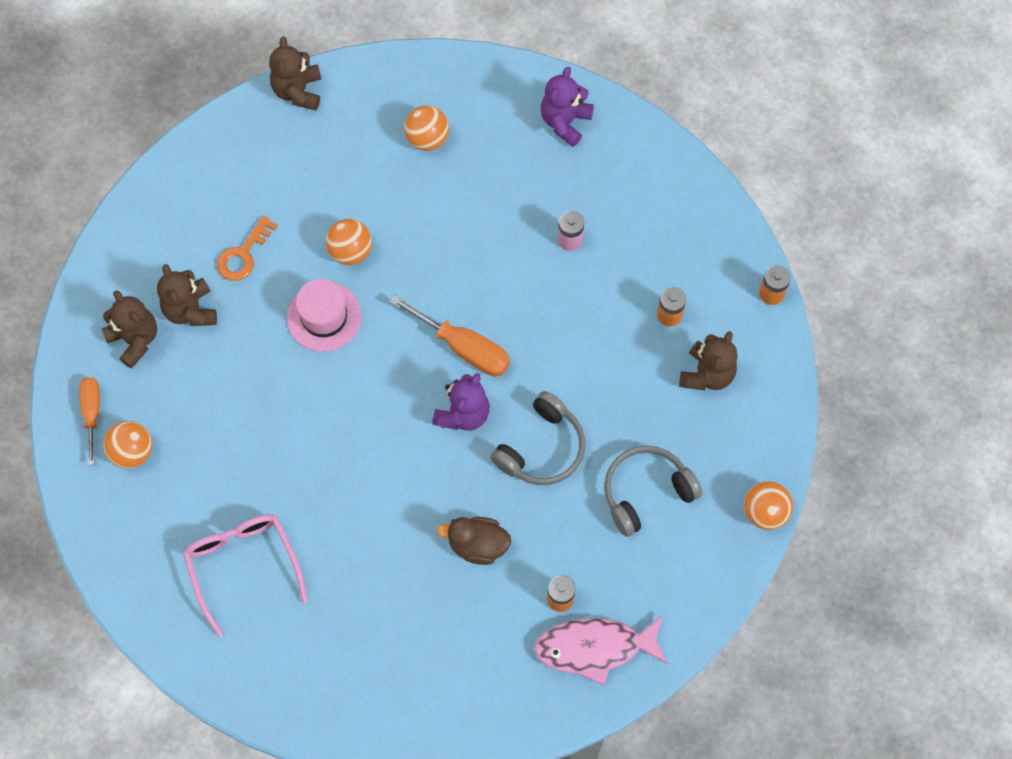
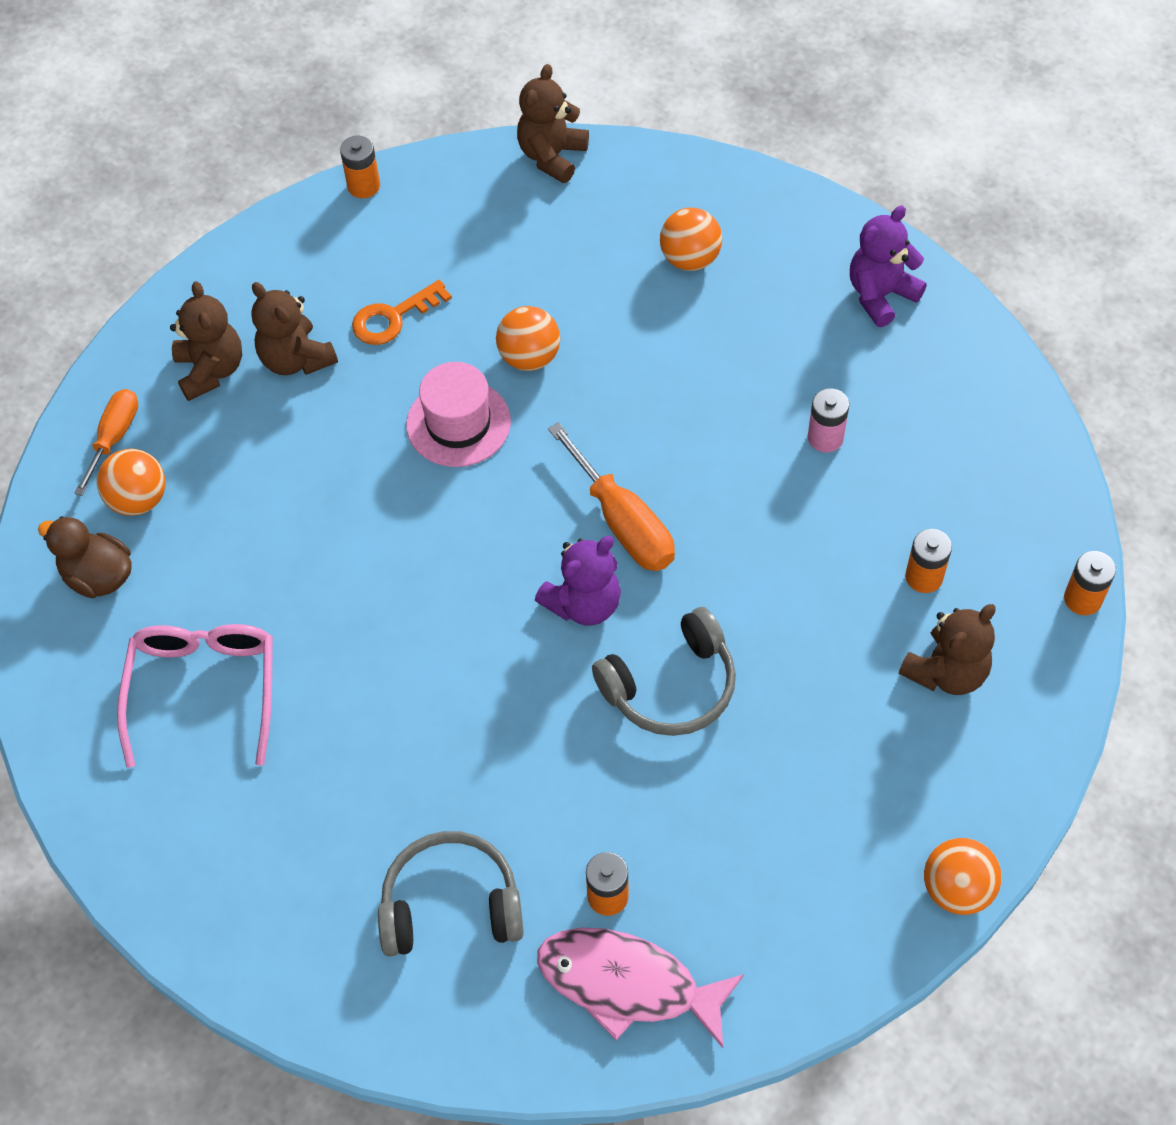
camera: 25 degrees right, 10 degrees down
brown teddy bear [157,264,217,326] -> brown teddy bear turned 45 degrees counterclockwise [251,282,338,375]
brown duck [437,517,511,565] -> brown duck moved to [38,516,132,598]
grey headphones [604,445,702,537] -> grey headphones moved to [378,831,524,956]
none -> orange battery [340,136,380,198]

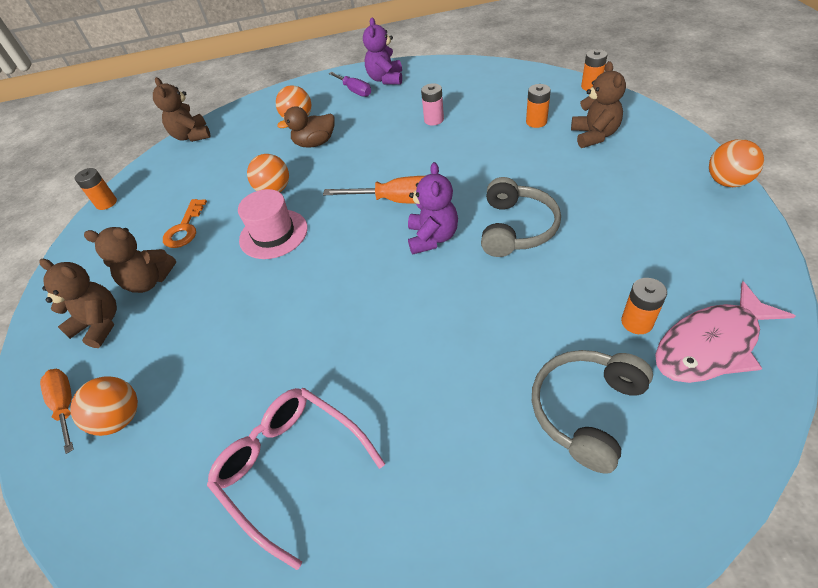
camera: 45 degrees left, 10 degrees down
brown duck [38,516,132,598] -> brown duck moved to [277,106,335,147]
none -> purple screwdriver [328,72,371,97]

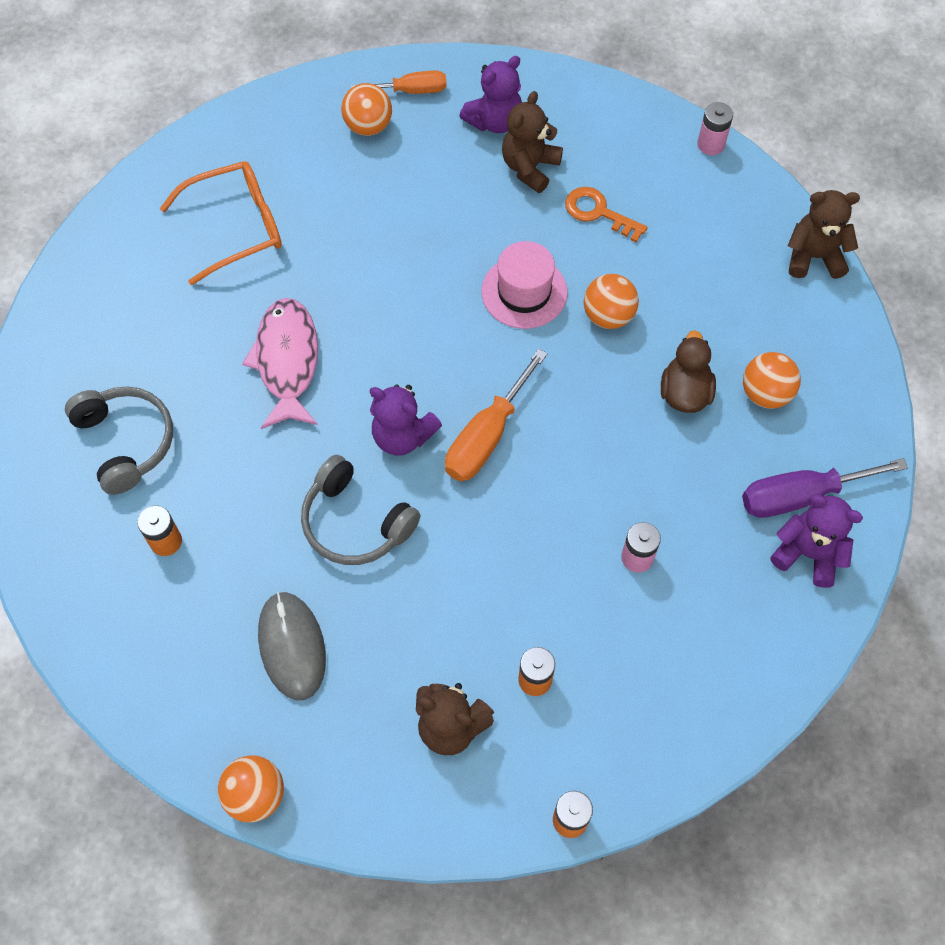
camera: 110 degrees right, 15 degrees up
brown teddy bear [39,259,117,348] -> purple teddy bear [459,56,522,133]
orange battery [75,168,117,210] -> pink battery [697,102,733,155]
pink glasses [207,388,385,570] -> orange glasses [160,161,282,285]
purple screwdriver [328,72,371,97] -> purple screwdriver [742,458,908,518], size x1.52
pink fish [655,281,795,383] -> pink fish moved to [242,298,318,429]
none -> grey mouse [258,592,326,701]

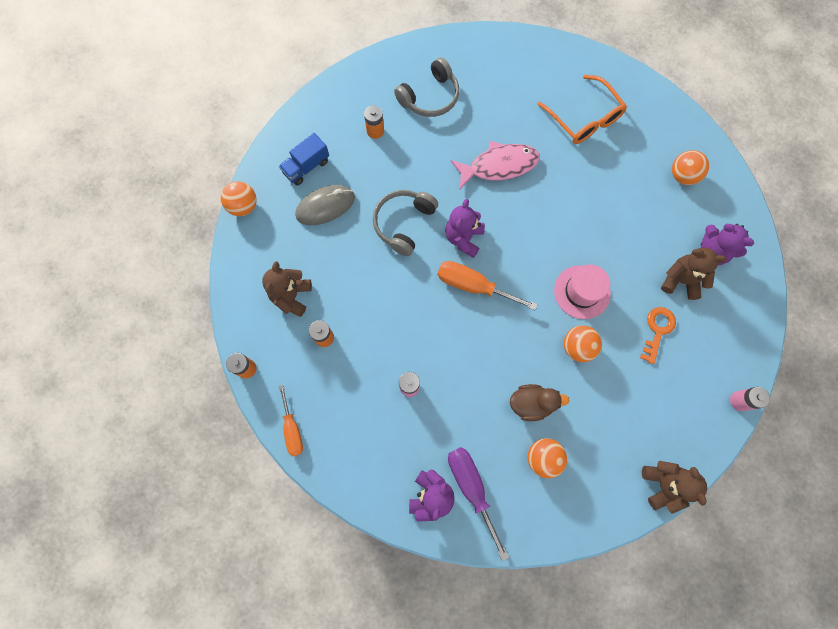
camera: 80 degrees right, 10 degrees up
orange screwdriver [351,70,447,94] -> orange screwdriver moved to [279,385,303,456]
none -> blue truck [279,133,329,186]

